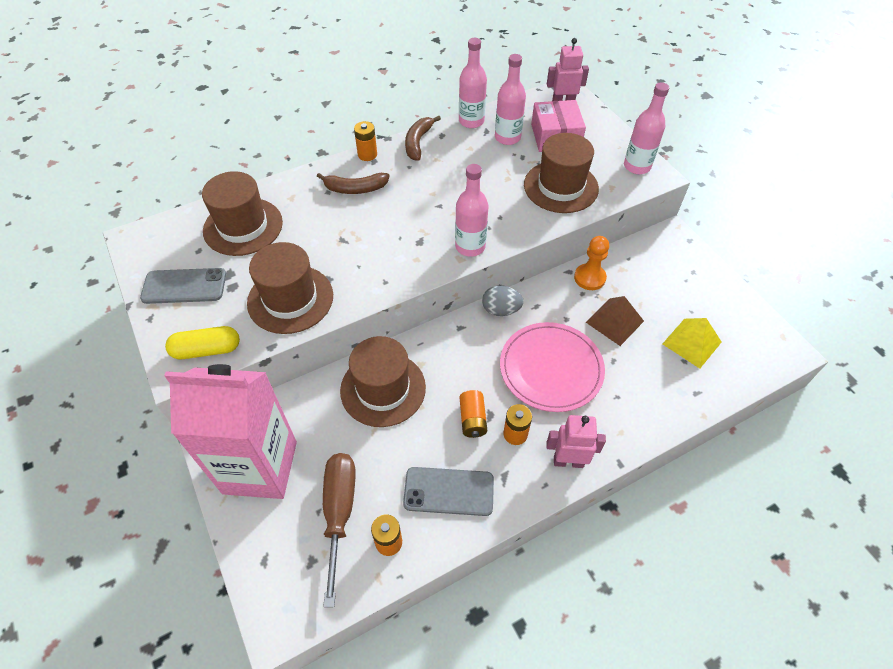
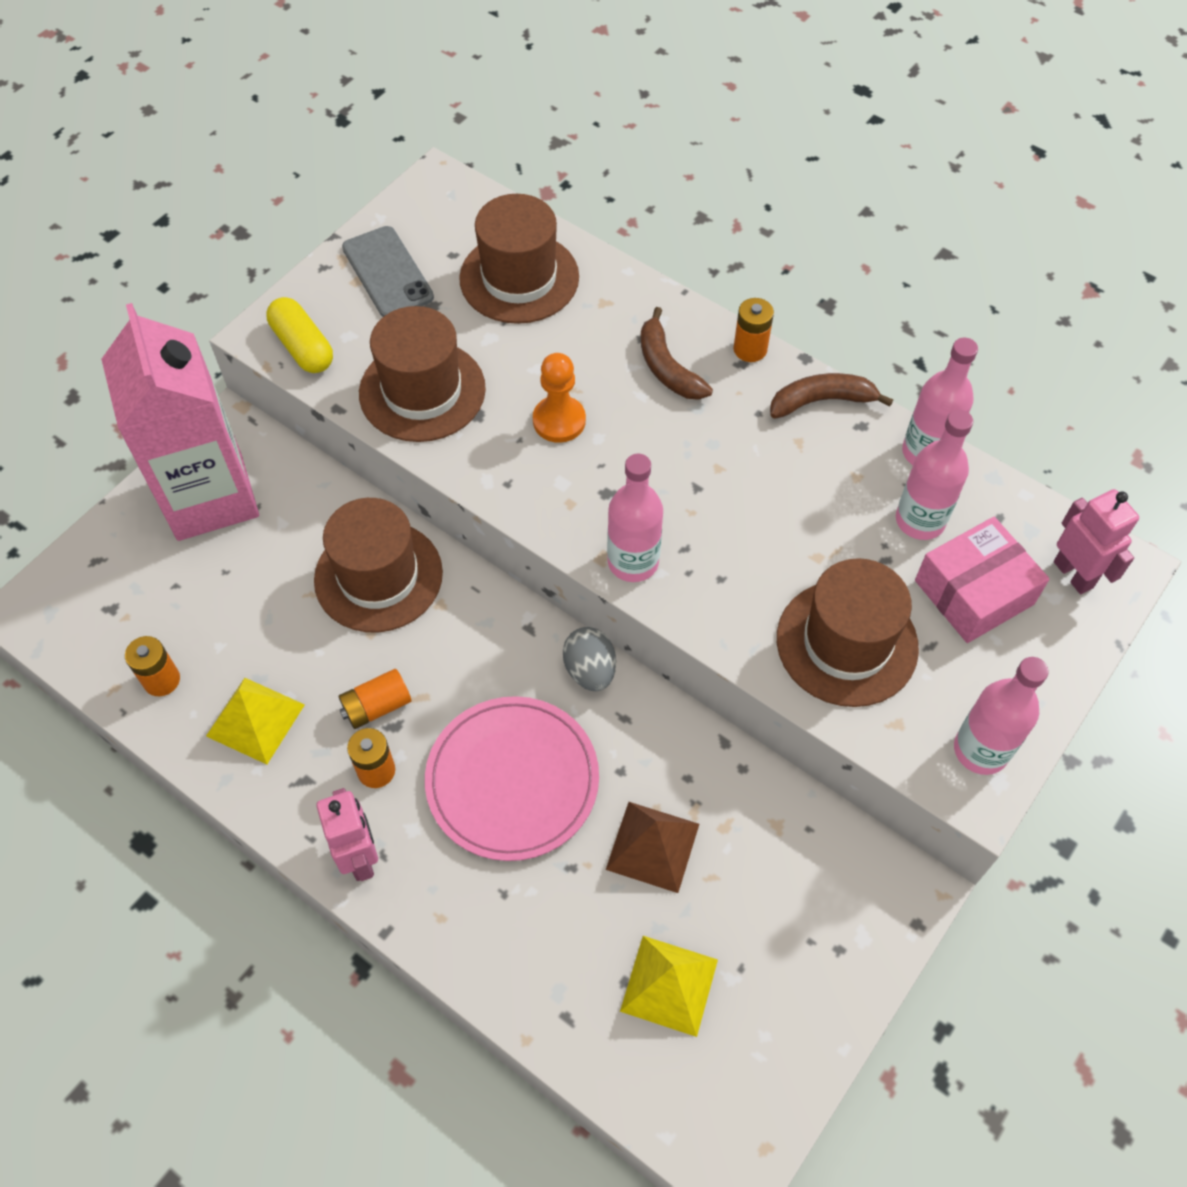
camera: 65 degrees right, 5 degrees up
brown screwdriver [323,453,356,607] -> none
grey phone [403,467,494,516] -> yellow pyramid [206,678,305,764]
orange pawn [574,236,609,290] -> orange pawn moved to [533,353,586,443]

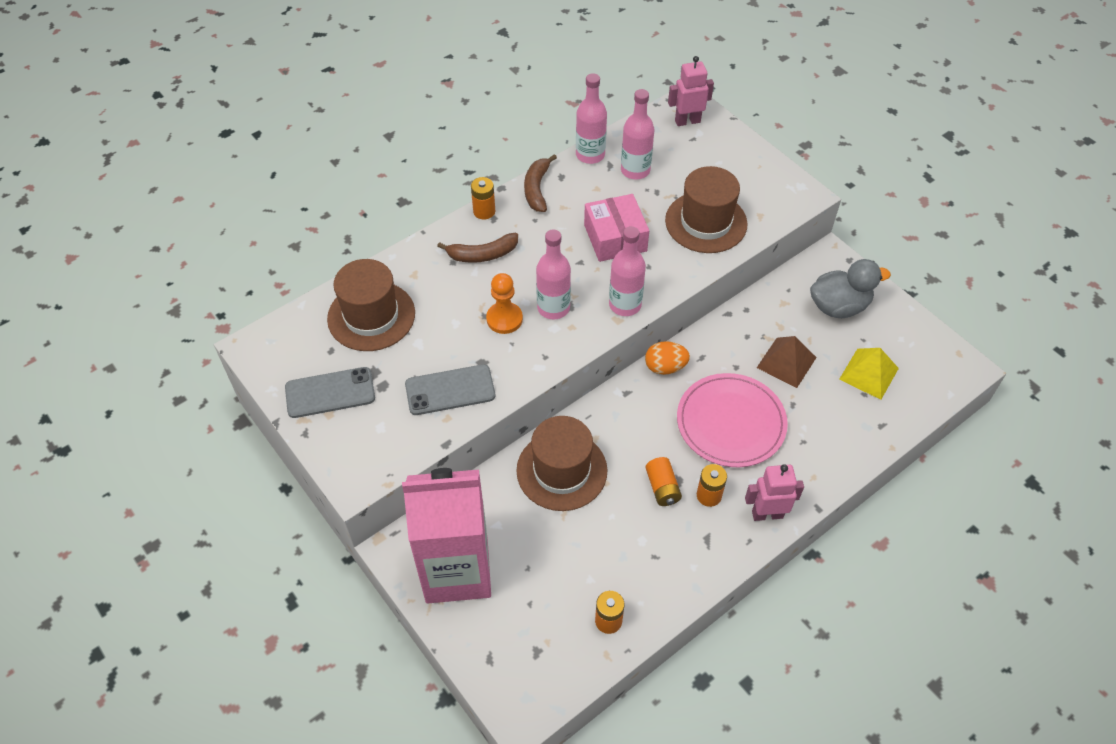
camera: 75 degrees left, 5 degrees down
yellow pyramid [206,678,305,764] -> none
yellow capsule [266,297,333,373] -> none
brown hat [359,306,486,442] -> grey phone [405,364,495,415]
grey egg [563,627,616,691] -> orange egg [645,341,690,375]
pink box [915,517,1050,643] -> pink box moved to [584,194,649,262]
pink bottle [954,657,1049,775] -> pink bottle moved to [536,229,571,319]
none -> grey duck [810,259,891,318]

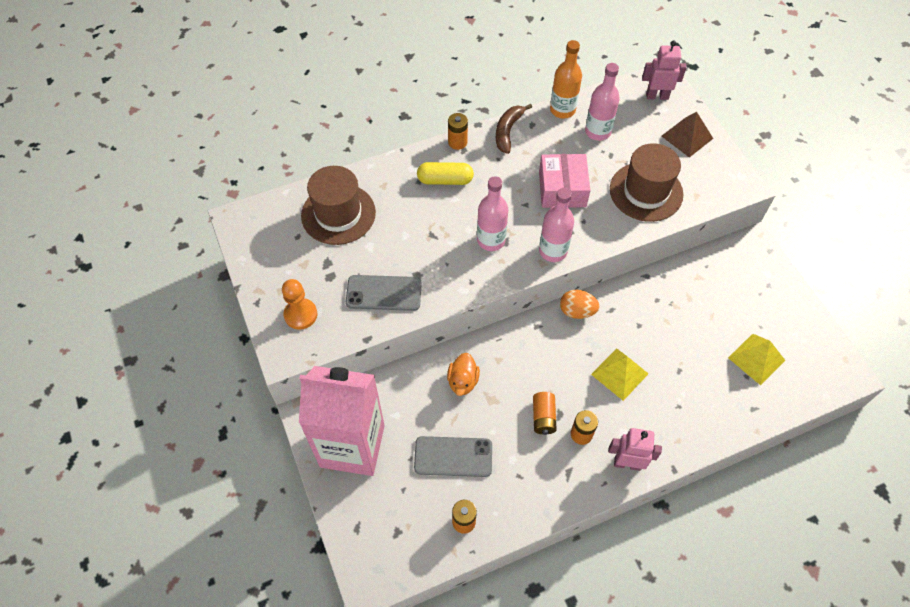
camera: 15 degrees right, 5 degrees up
grey phone [285,367,375,418] -> grey phone moved to [414,436,492,477]
brown banana [437,233,518,263] -> yellow capsule [417,162,474,185]
orange pawn [486,273,523,334] -> orange pawn moved to [282,279,317,330]
brown hat [516,416,607,511] -> orange duck [447,353,480,396]
pink bottle [576,73,607,164] -> orange bottle [550,40,582,119]
pink plate [677,373,788,467] -> yellow pyramid [591,348,648,401]
brown pyramid [757,336,817,388] -> brown pyramid moved to [662,112,713,158]
grey duck [810,259,891,318] -> none

